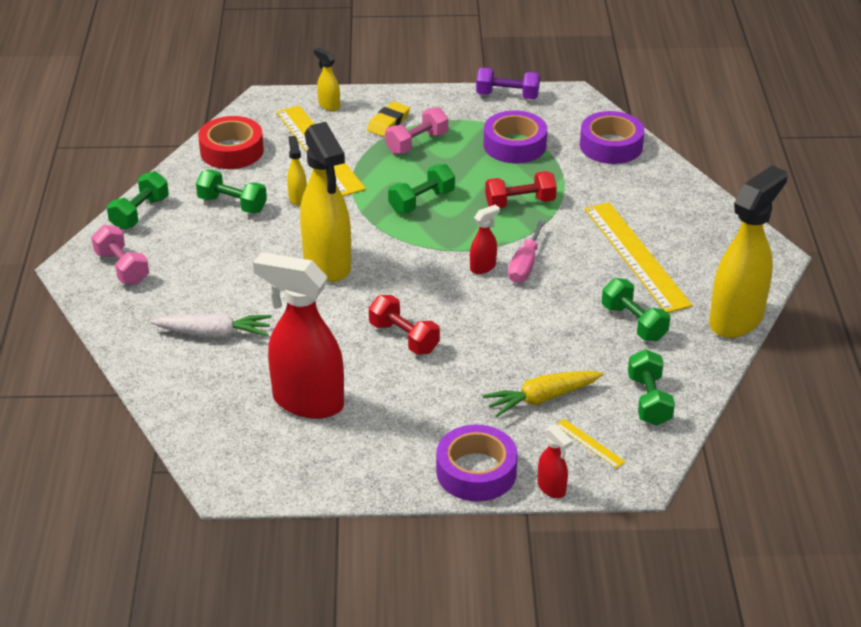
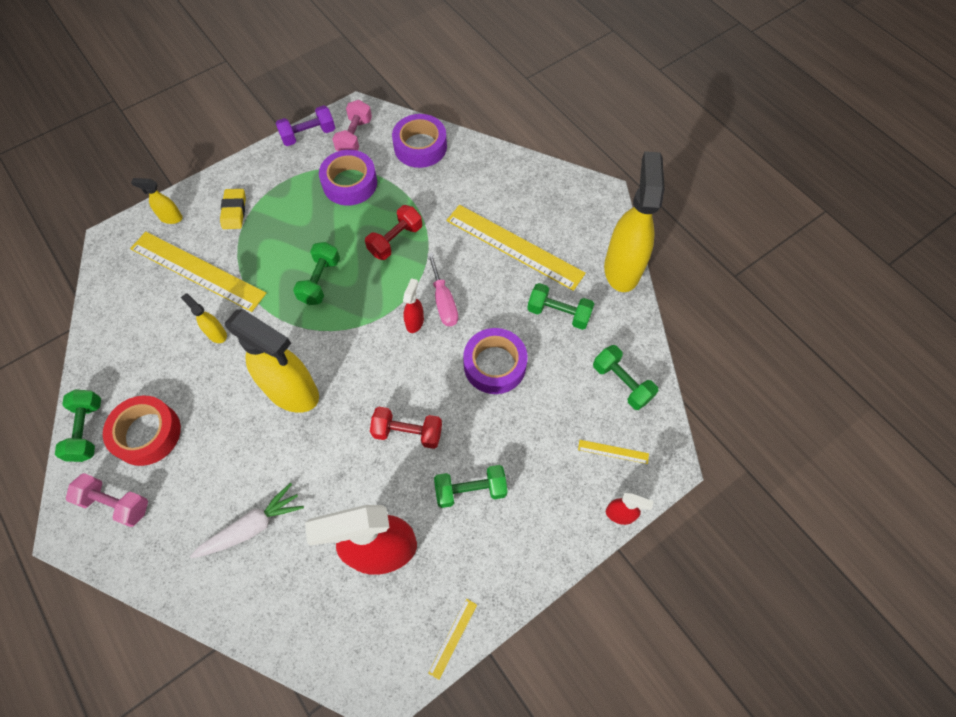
camera: 35 degrees left, 25 degrees up
green dumbbell [196,170,267,214] -> green dumbbell moved to [434,465,508,508]
red tape [198,116,264,169] -> red tape moved to [103,396,181,466]
pink dumbbell [385,107,448,154] -> pink dumbbell moved to [332,100,372,151]
purple tape [436,424,518,501] -> purple tape moved to [463,328,528,394]
yellow carrot [483,371,603,417] -> none
none -> yellow ruler [428,599,477,680]

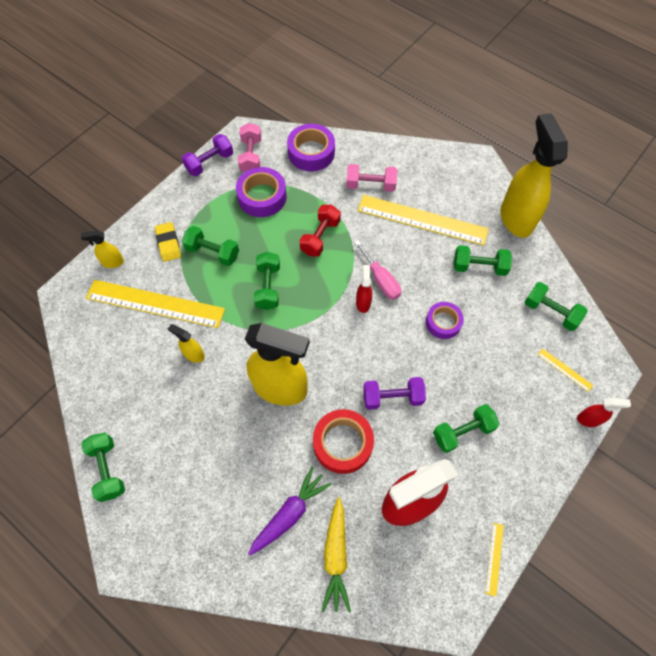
camera: 15 degrees left, 0 degrees up
pink dumbbell [66,473,148,527] -> pink dumbbell moved to [346,164,397,192]
red tape [103,396,181,466] -> red tape moved to [313,409,374,474]
white carrot [190,483,304,558] -> purple carrot [248,466,332,556]
red dumbbell [370,407,442,449] -> purple dumbbell [363,377,426,410]
purple tape [463,328,528,394] -> purple tape [426,302,464,339], size x0.65
yellow ruler [578,440,649,464] -> yellow ruler turned 45 degrees clockwise [538,348,593,392]
none -> green dumbbell [182,226,239,266]
none -> yellow carrot [322,497,351,612]

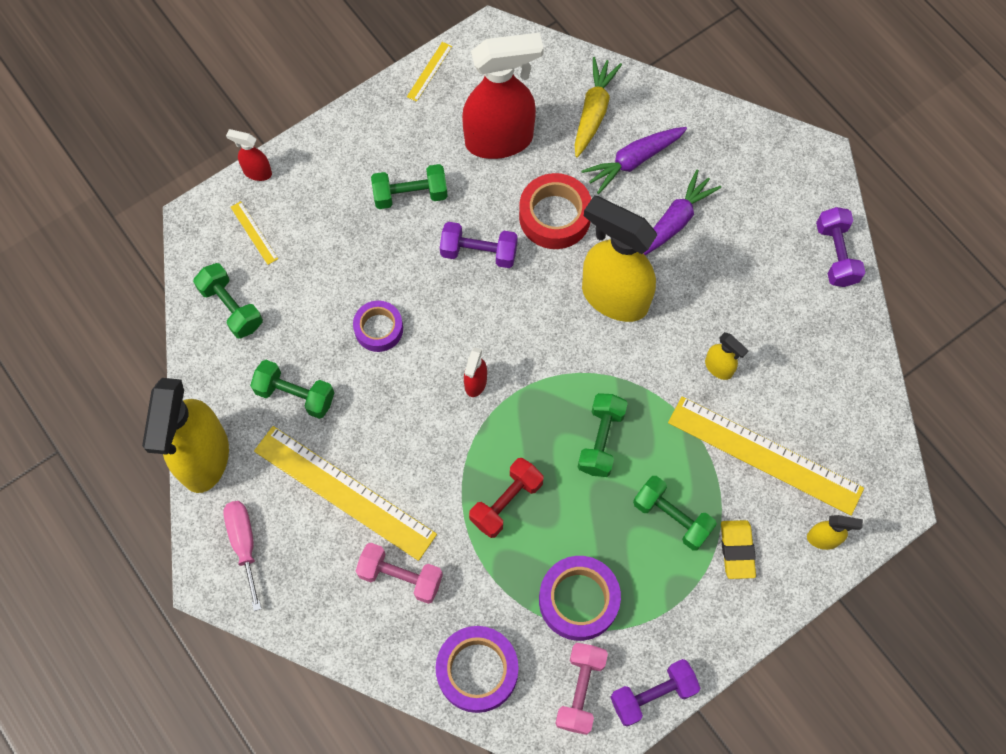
camera: 165 degrees left, 5 degrees up
green dumbbell [81,433,125,502] -> purple dumbbell [816,207,865,287]
pink screwdriver [354,240,401,300] -> pink screwdriver moved to [223,501,261,611]
none -> purple carrot [643,170,721,255]

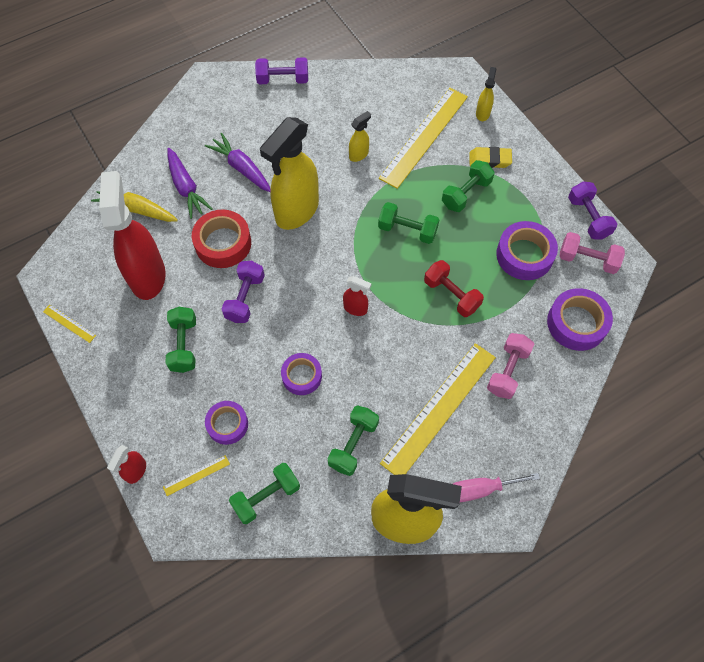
camera: 85 degrees left, 5 degrees down
none -> purple tape [205,401,248,445]

